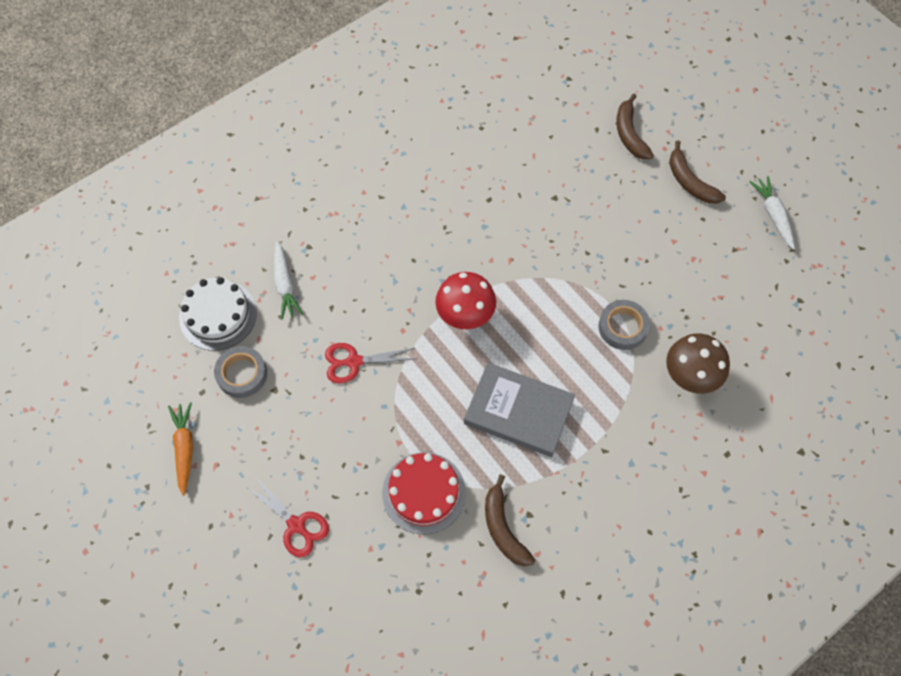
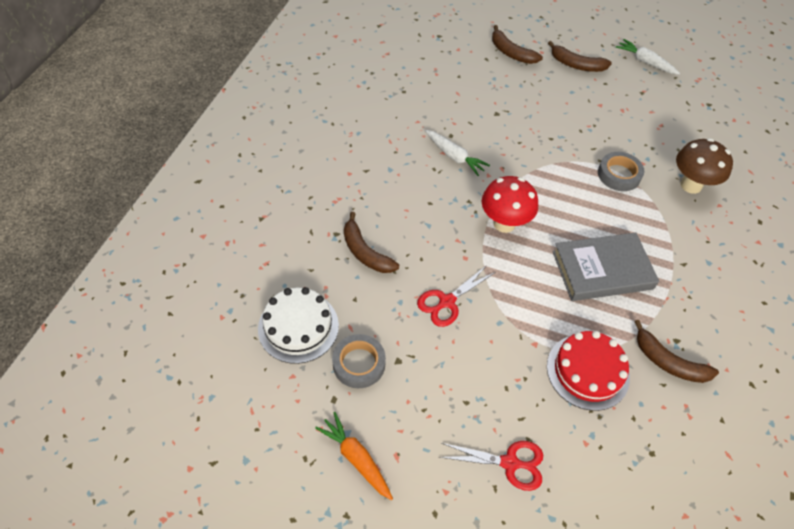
camera: 35 degrees left, 10 degrees down
white carrot [274,241,303,320] -> white carrot moved to [425,130,490,176]
none -> brown banana [344,212,399,273]

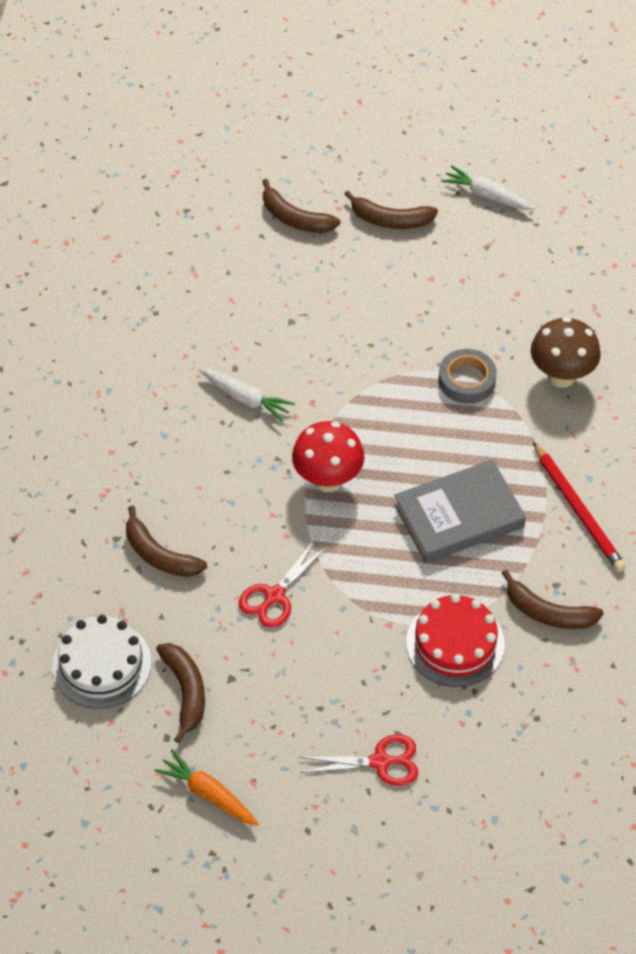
camera: 10 degrees left, 0 degrees up
grey tape [332,334,386,388] -> brown banana [156,643,205,743]
none -> red pencil [533,442,626,572]

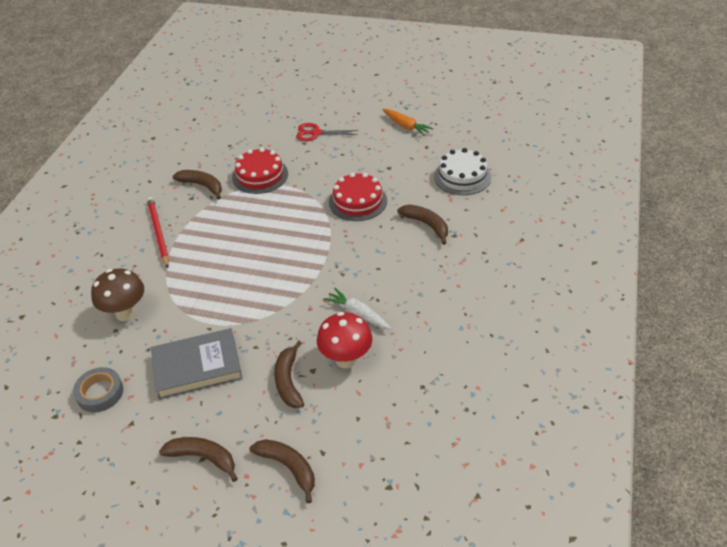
camera: 170 degrees left, 10 degrees down
brown banana [156,643,205,743] -> brown banana moved to [274,341,304,408]
red scissors [238,540,327,628] -> red cake [329,173,387,221]
red mushroom [292,421,364,492] -> red mushroom moved to [317,312,372,368]
grey book [394,460,526,563] -> grey book moved to [151,328,243,400]
grey tape [438,349,497,404] -> grey tape moved to [73,367,123,412]
white carrot [441,165,535,210] -> none

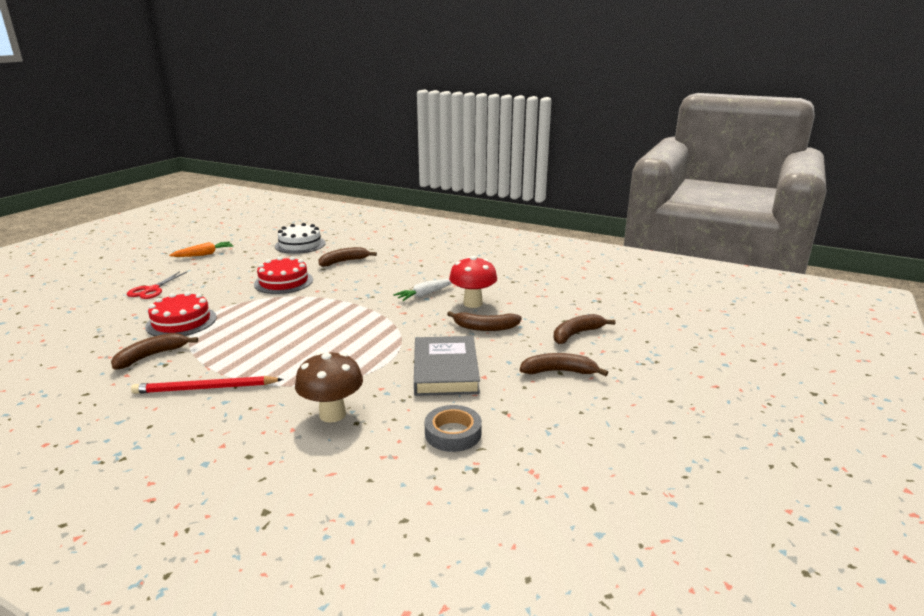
camera: 80 degrees left, 20 degrees down
brown banana [159,437,238,482] -> brown banana turned 60 degrees clockwise [520,353,608,376]

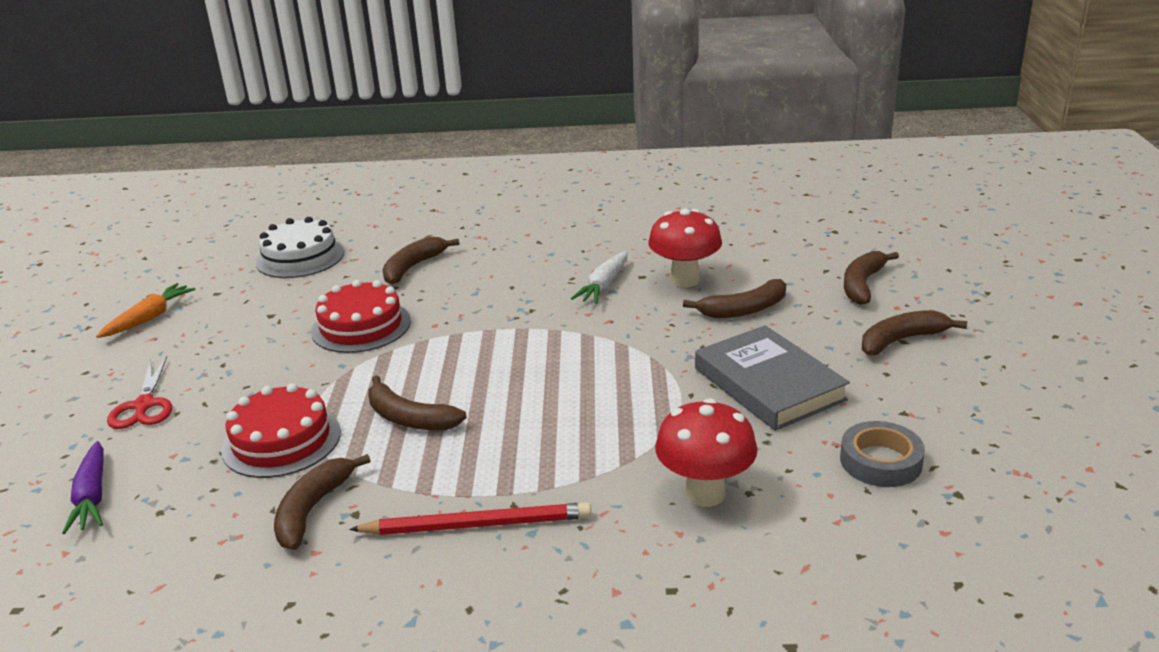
camera: 25 degrees left, 5 degrees up
red pencil [131,376,283,394] -> red pencil turned 150 degrees counterclockwise [349,502,591,535]
brown mushroom [295,352,363,423] -> red mushroom [655,398,758,507]
none -> purple carrot [62,441,104,534]
none -> brown banana [368,375,467,431]

